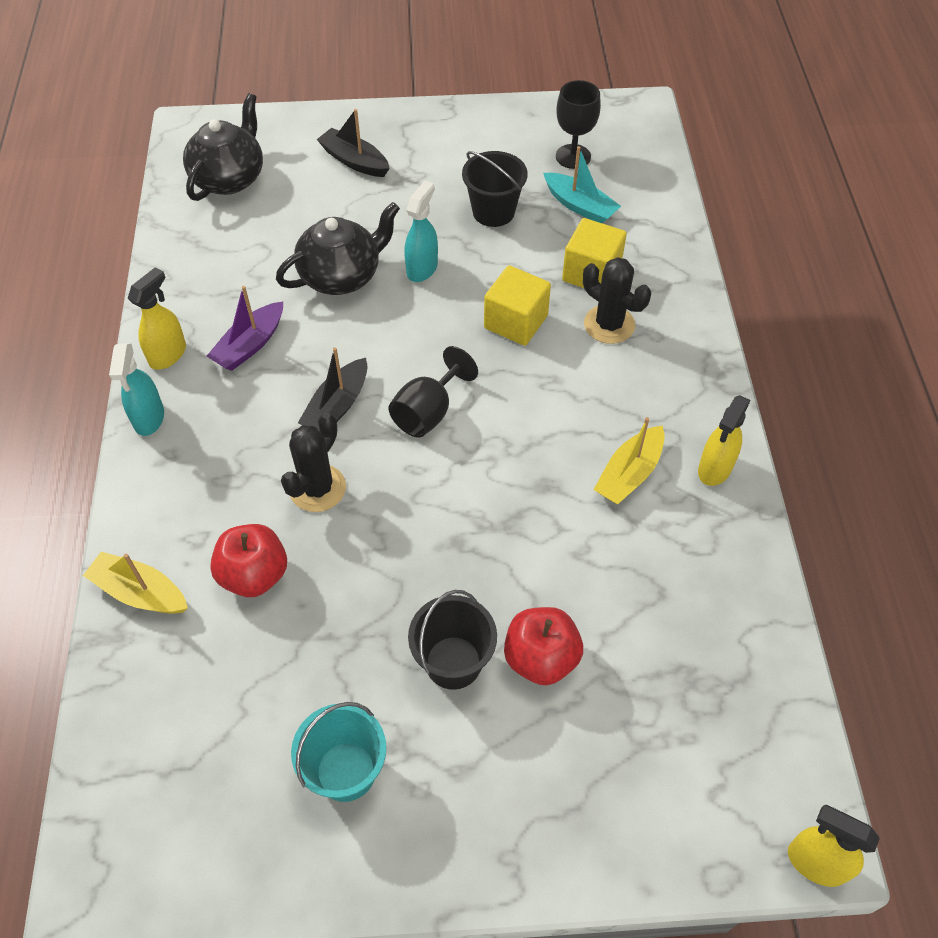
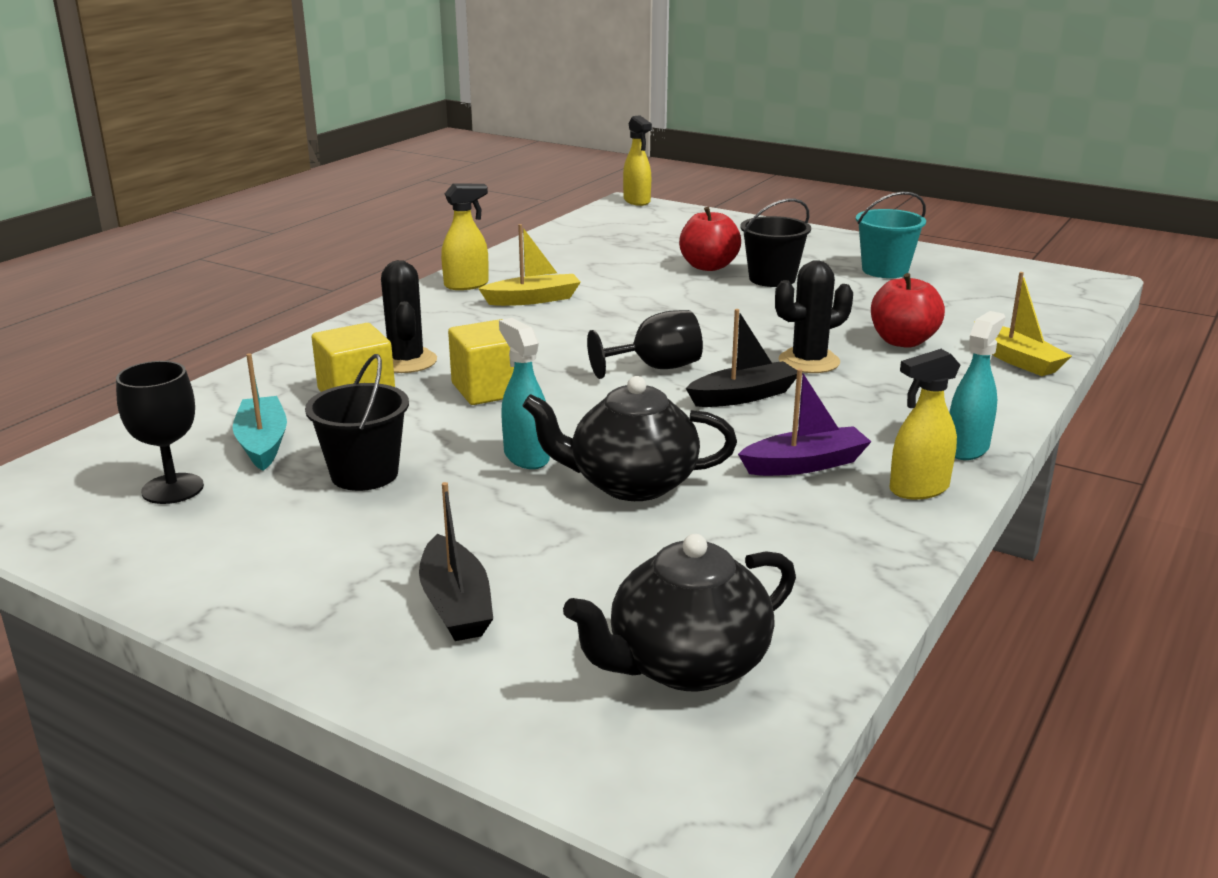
camera: 145 degrees left, 30 degrees down
turquoise spray bottle [404,181,438,282] -> turquoise spray bottle turned 90 degrees clockwise [499,318,550,469]

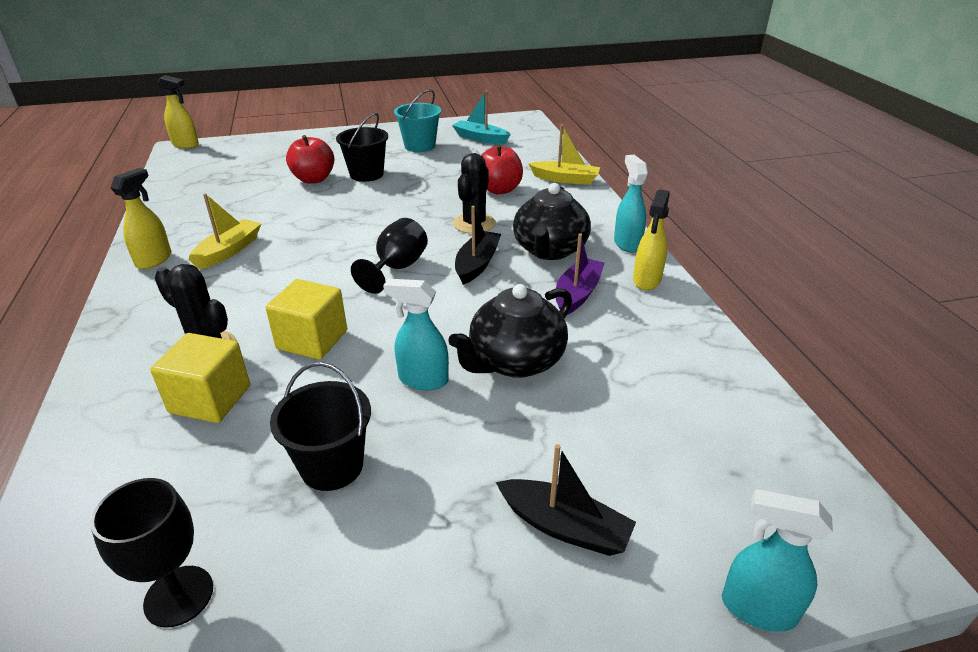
camera: 45 degrees left, 10 degrees up
turquoise boat [233,353,287,471] -> turquoise boat moved to [452,90,511,144]
black teapot [563,534,796,691] -> black teapot moved to [513,183,591,260]
none -> turquoise spray bottle [722,489,833,632]

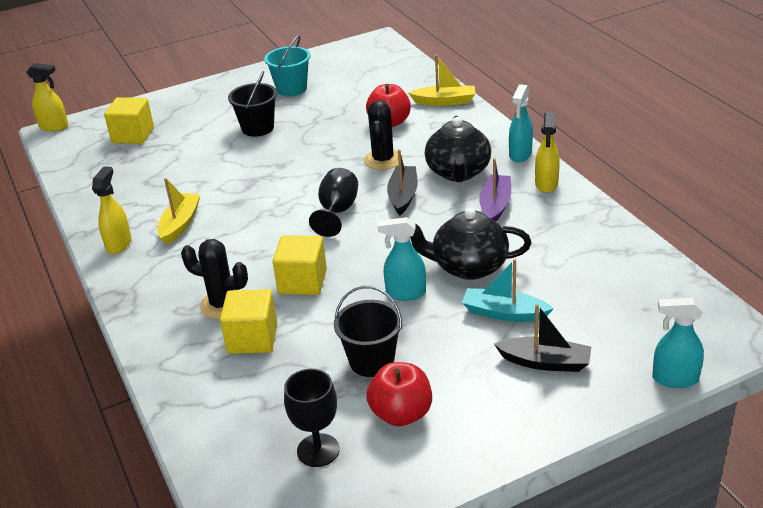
camera: 10 degrees left, 0 degrees up
red apple [286,135,335,184] -> red apple moved to [366,362,432,426]
black teapot [448,284,572,378] -> black teapot turned 60 degrees clockwise [411,208,531,280]
turquoise boat [452,90,511,144] -> turquoise boat moved to [462,259,554,322]
turquoise spray bottle [614,155,648,253] -> turquoise spray bottle turned 135 degrees counterclockwise [509,84,533,162]
none -> yellow cube [104,97,154,144]

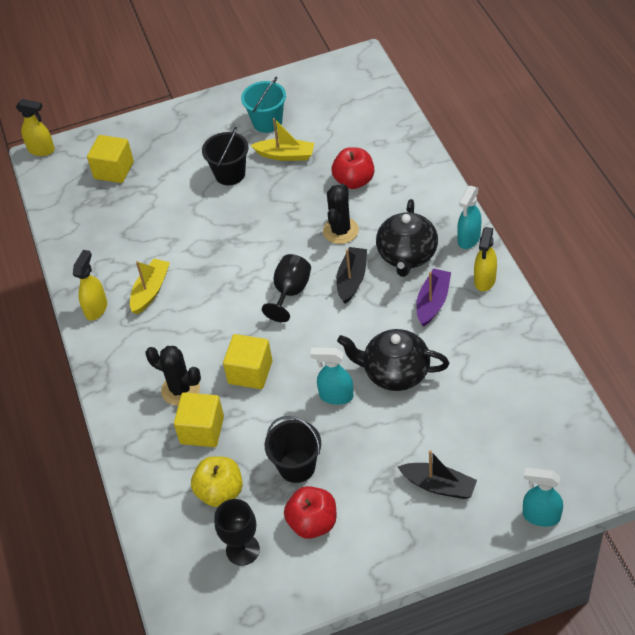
camera: 10 degrees right, 15 degrees up
yellow boat [408,55,475,106] -> yellow boat moved to [251,118,315,161]
turquoise boat [462,259,554,322] -> none
none -> yellow apple [191,456,243,507]

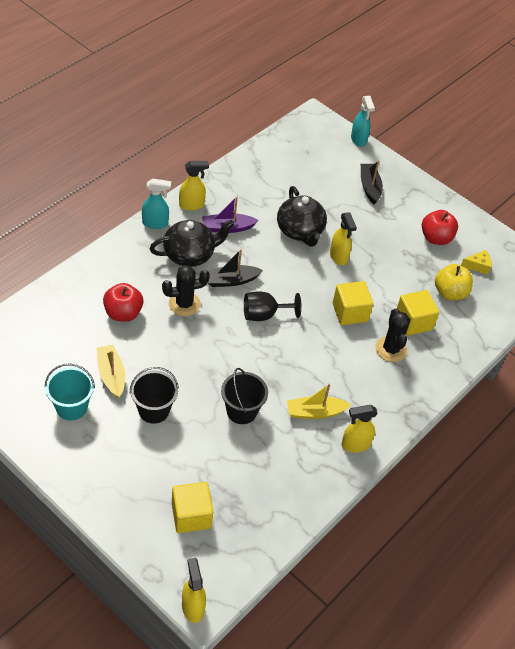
camera: 130 degrees left, 0 degrees up
black goblet [214,499,260,566] -> yellow cheese [461,250,492,275]
black bucket [265,416,321,483] -> black bucket moved to [221,368,268,424]
turquoise spray bottle [310,347,353,405] -> yellow spray bottle [330,212,357,265]

